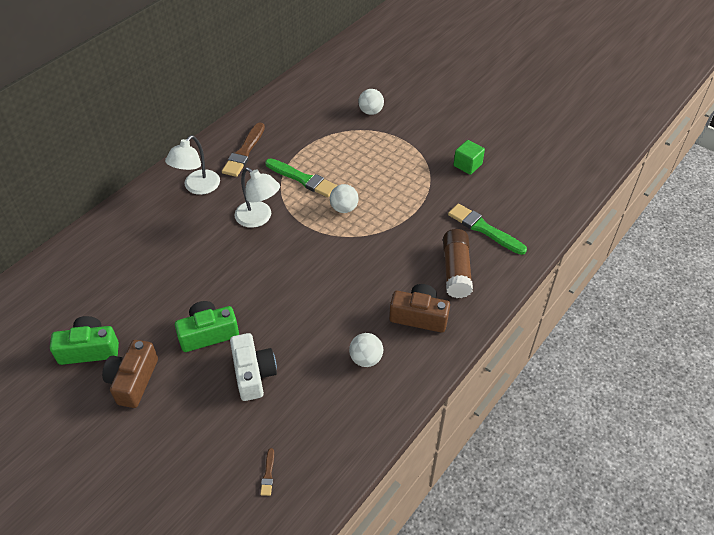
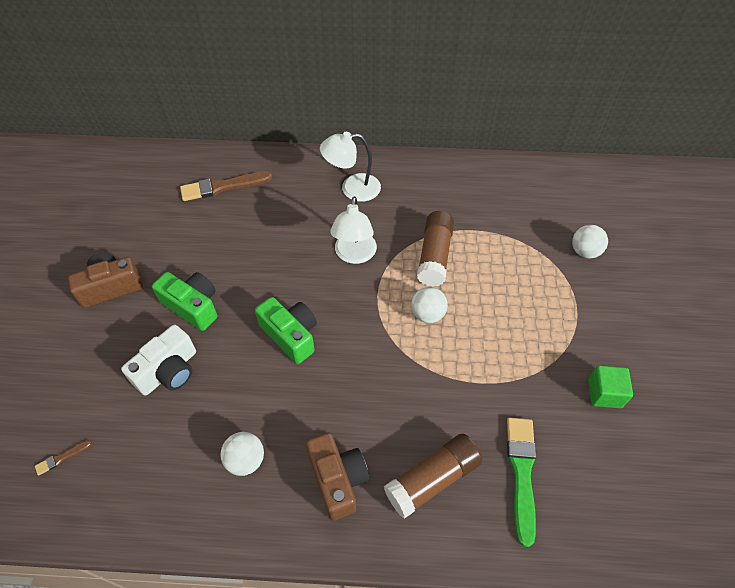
camera: 55 degrees right, 5 degrees up
green camera [50,316,119,365] -> green camera moved to [255,297,317,364]
brown brush [222,123,265,177] -> brown brush moved to [180,171,272,201]
green brush [265,158,338,198] -> brown glue stick [417,211,454,287]

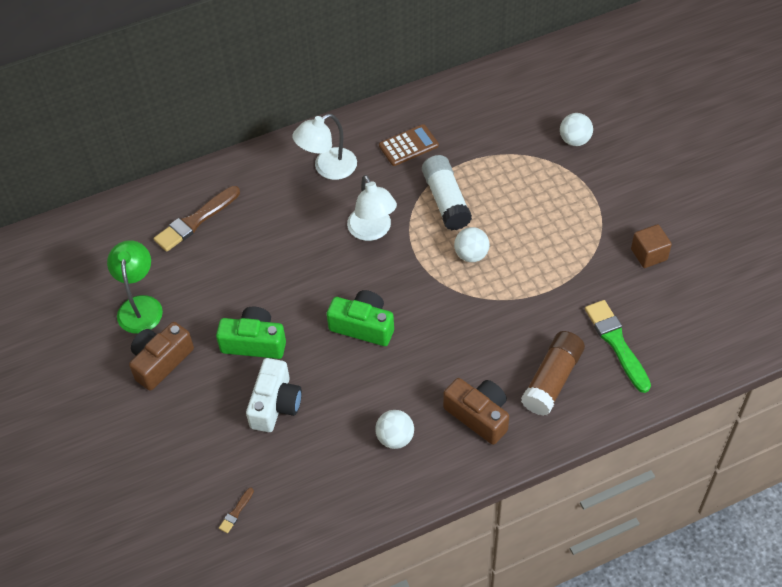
camera: 25 degrees left, 0 degrees up
brown glue stick [417,211,454,287] -> white glue stick [422,155,472,230]
green cube [588,365,633,408] -> brown cube [631,224,672,268]
none -> green lamp [107,240,163,334]
none -> brown calculator [379,124,439,166]

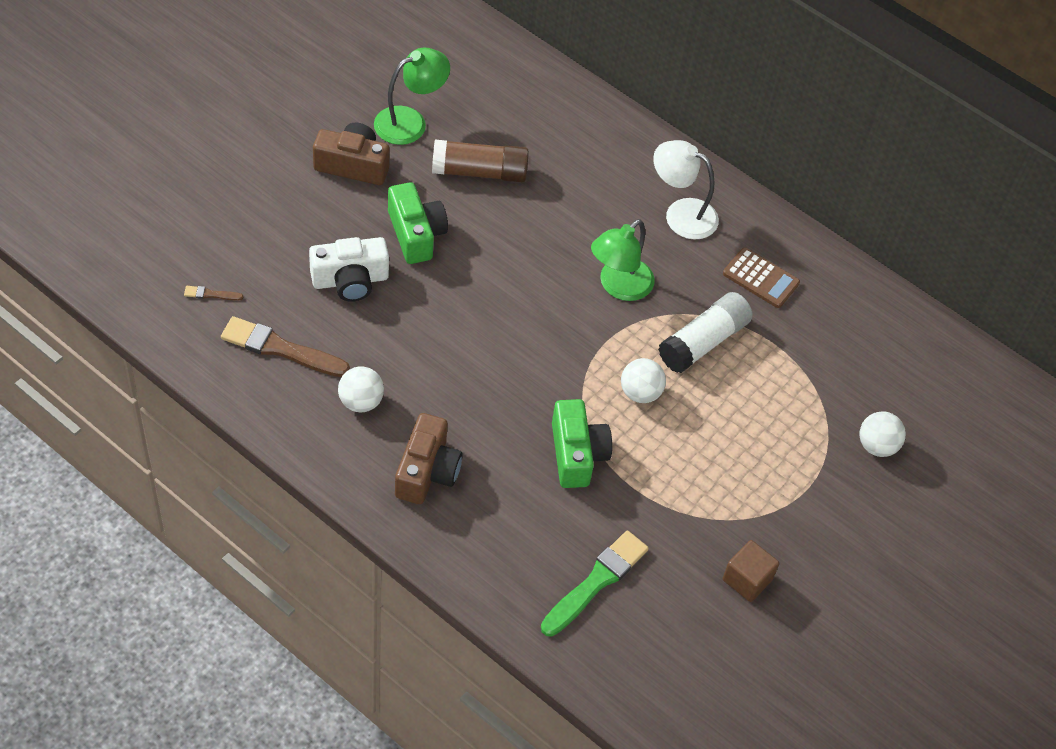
camera: 55 degrees right, 0 degrees up
brown brush [154,186,240,252] -> brown brush moved to [221,316,350,377]
green camera [327,290,394,346] -> green camera moved to [552,399,612,488]
white lamp [347,175,397,241] -> green lamp [591,219,655,301]
brown glue stick [521,331,585,416] -> brown glue stick moved to [432,140,529,182]

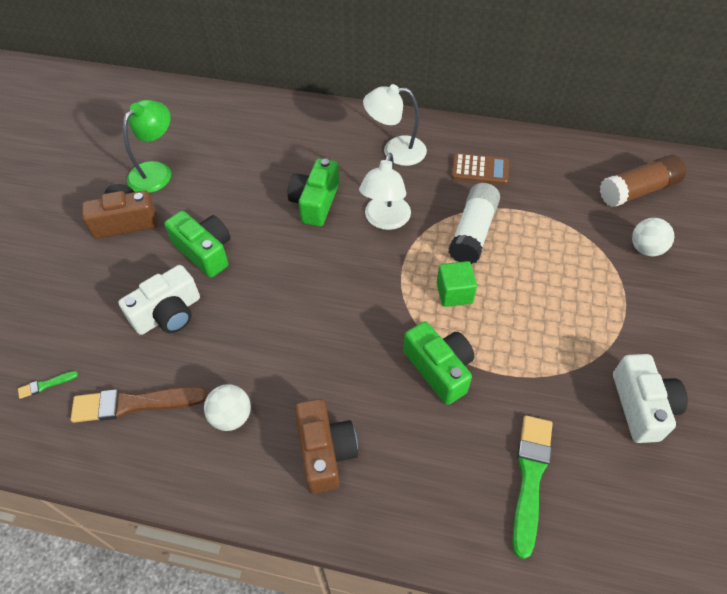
camera: 20 degrees left, 0 degrees up
brown brush [184,286,243,301] -> green brush [18,371,78,399]
brown glue stick [432,140,529,182] -> brown glue stick moved to [600,155,686,207]
green lamp [591,219,655,301] -> white lamp [359,153,411,230]
white ball [621,358,666,403] -> green cube [437,261,477,307]
brown cube [723,540,779,602] -> white camera [613,354,688,443]
none -> green camera [288,158,339,226]

